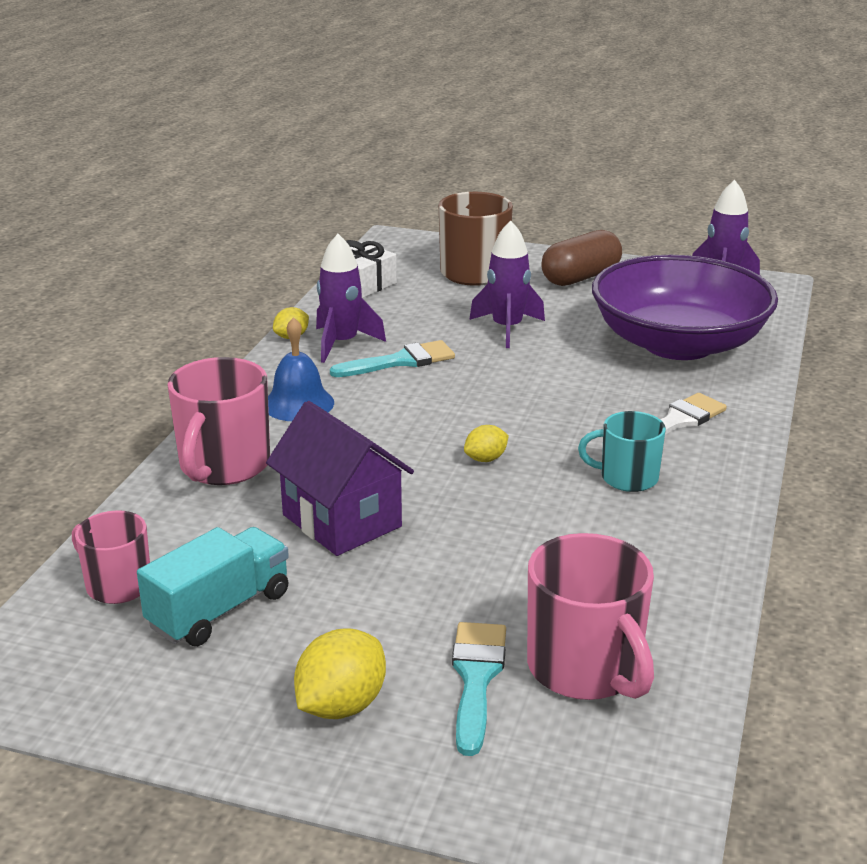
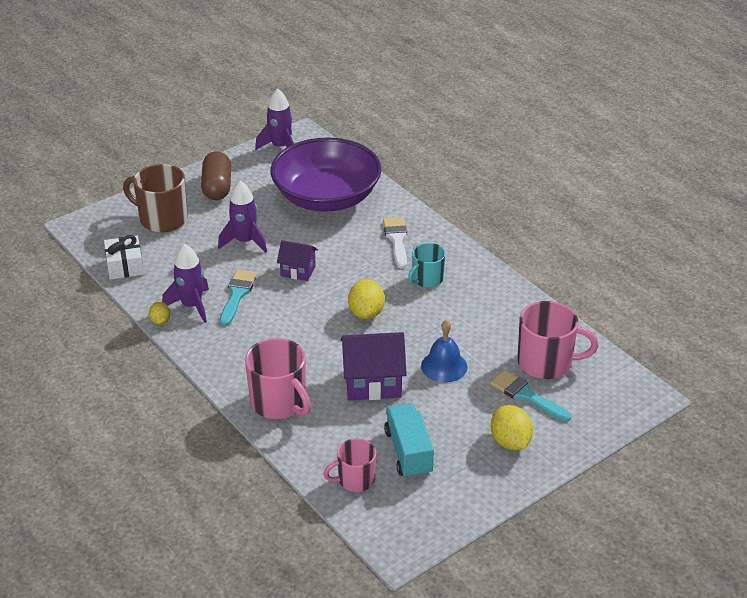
camera: 55 degrees left, 10 degrees up
blue bell [268,317,334,421] -> blue bell moved to [421,320,467,383]
yellow lemon [464,425,509,462] -> yellow lemon [348,279,385,319], size x1.73
none -> purple house [277,240,318,281]

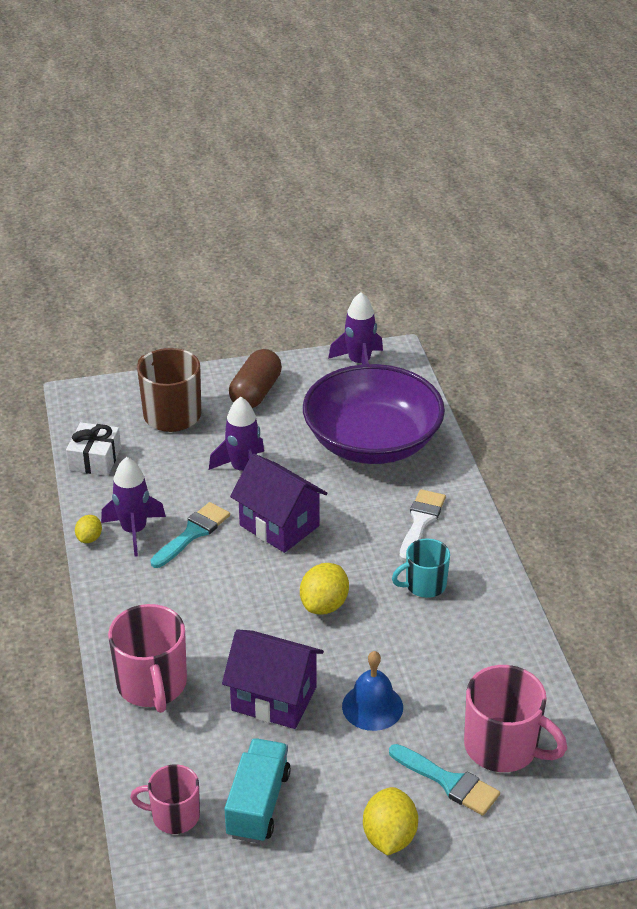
camera: 25 degrees right, 0 degrees up
purple house [277,240,318,281] -> purple house [230,454,327,553], size x1.68
turquoise brush [490,370,571,422] -> turquoise brush turned 150 degrees clockwise [389,744,500,816]

